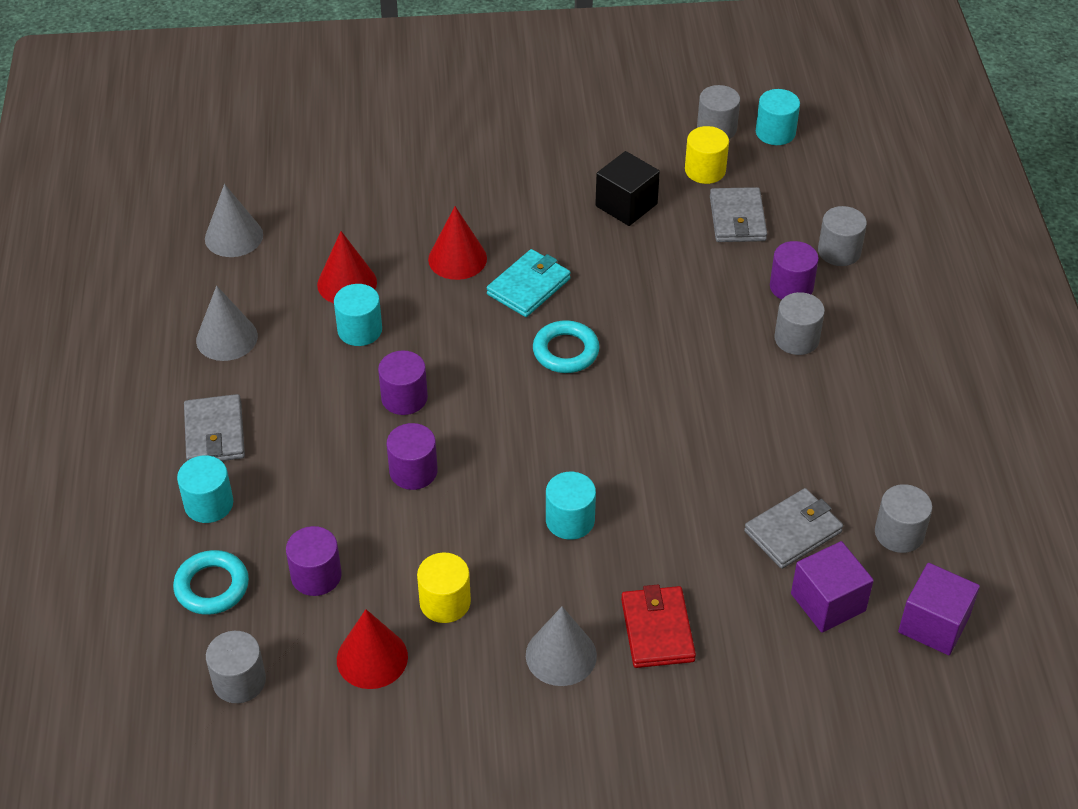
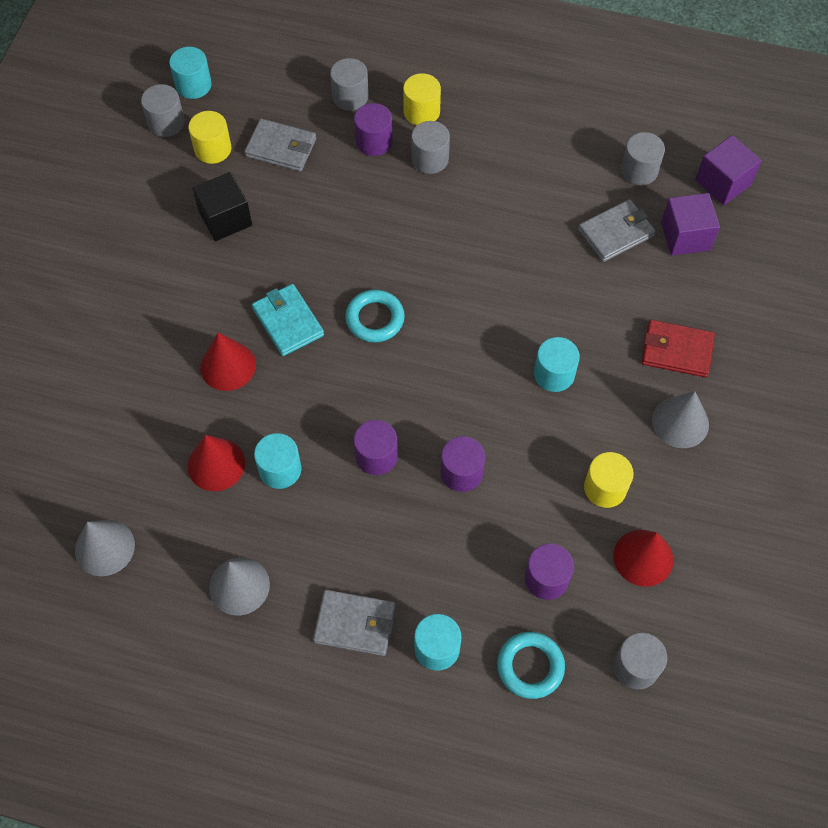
camera: 70 degrees left, 15 degrees up
grey wallet [744,488,843,569] -> grey wallet turned 75 degrees clockwise [578,199,656,262]
none -> yellow cylinder [403,73,441,125]

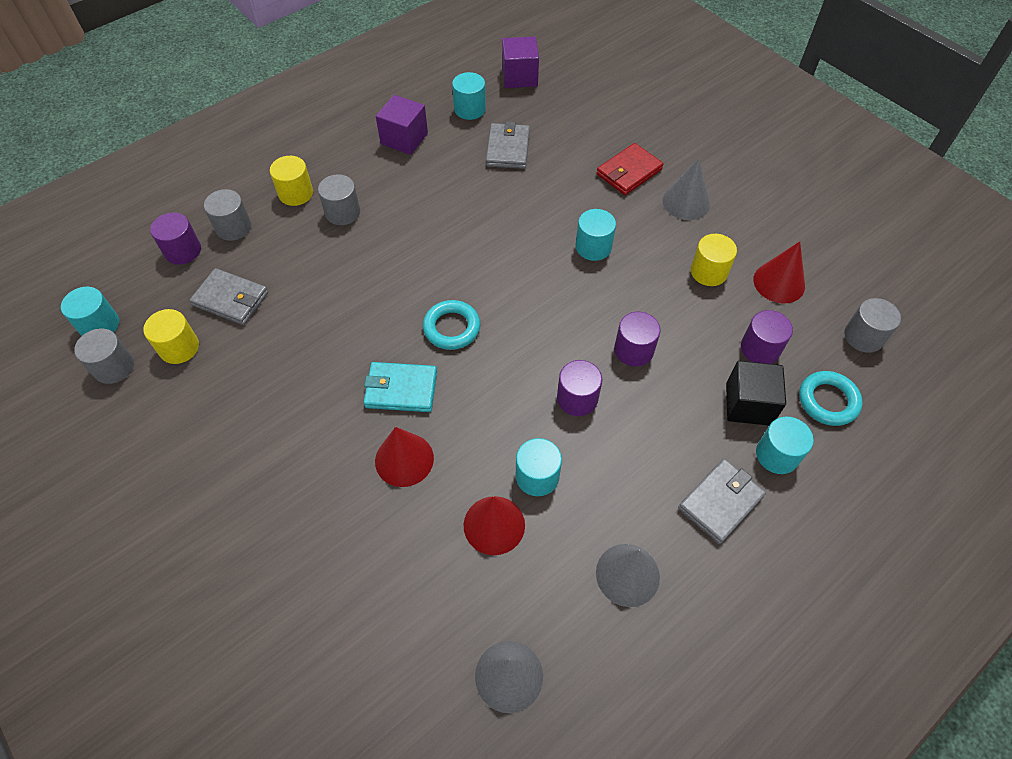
camera: 55 degrees left, 5 degrees down
black cube [192,172,252,241] -> black cube moved to [726,361,786,426]
grey wallet [244,119,316,172] -> grey wallet turned 60 degrees clockwise [189,268,268,325]
purple cylinder [354,103,393,156] -> purple cylinder moved to [150,212,201,265]
grey cylinder [621,132,665,185] -> turquoise cylinder [452,72,486,120]
purple cube [661,193,720,256] -> purple cube moved to [376,95,428,155]

